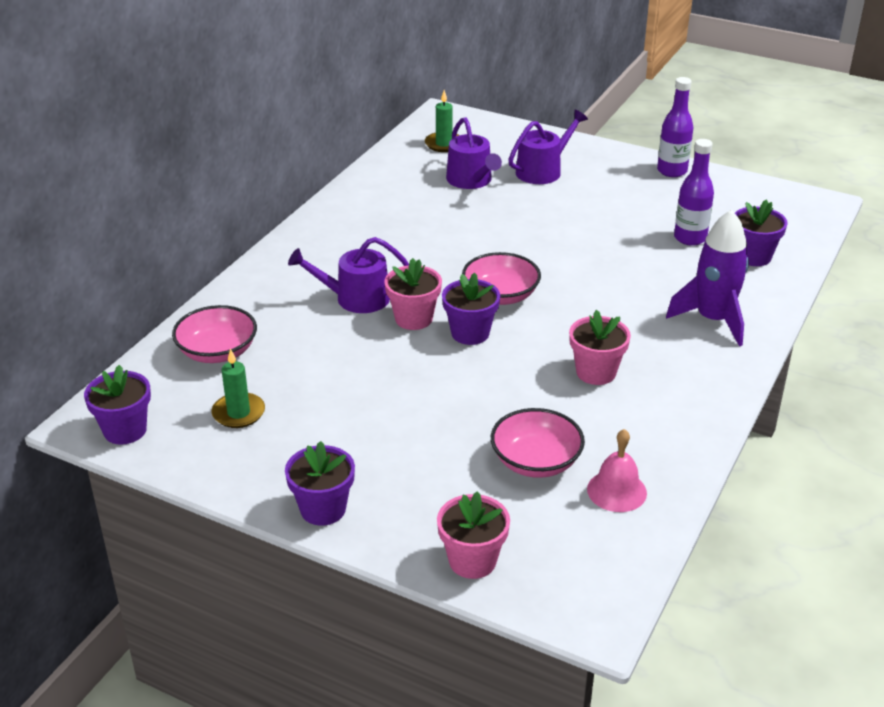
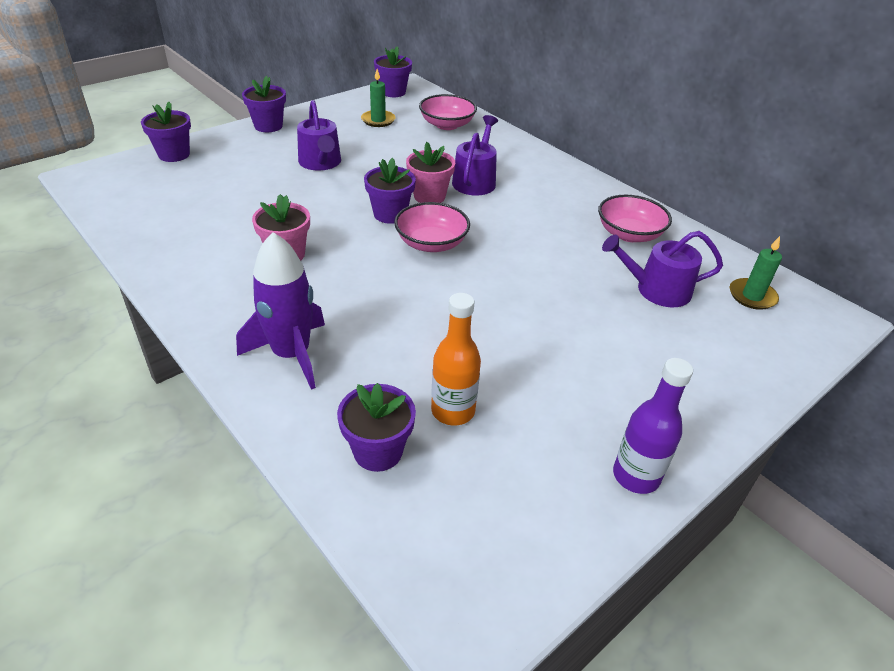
camera: 110 degrees right, 5 degrees up
pink flower pot [437,491,510,579] -> purple flower pot [141,102,191,162]
pink bowl [491,408,585,478] -> pink bowl moved to [598,195,672,242]
purple watering can [508,110,588,184] -> purple watering can moved to [297,100,341,171]
pink bell [587,429,647,512] -> none
purple bottle [674,139,714,246] -> orange bottle [431,293,481,426]

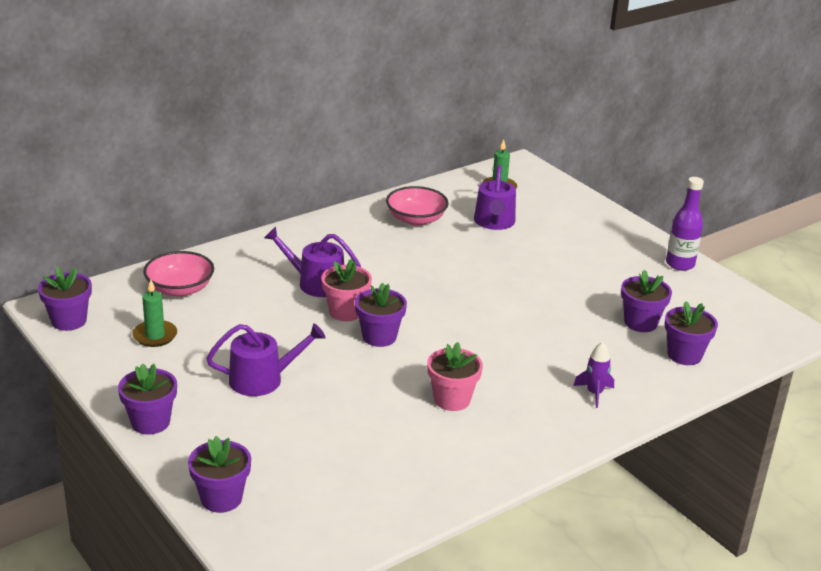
camera: 85 degrees left, 10 degrees down
purple rocket [236,232,325,390] -> purple rocket [573,342,614,408], size x0.52
pink bowl [394,202,470,252] -> none
orange bottle [431,293,481,426] -> purple flower pot [621,270,672,332]

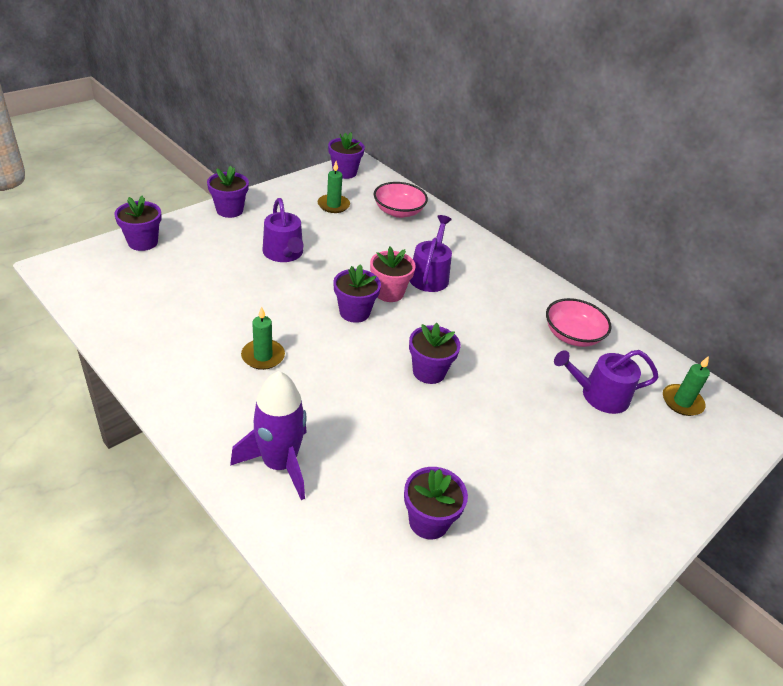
camera: 80 degrees right, 10 degrees up
pink flower pot [427,342,483,411] -> green candle [241,306,285,370]
purple rocket [573,342,614,408] -> purple rocket [230,371,307,500], size x1.93
purple flower pot [665,301,718,365] -> purple flower pot moved to [409,323,461,384]
purple bottle [666,177,704,271] -> none

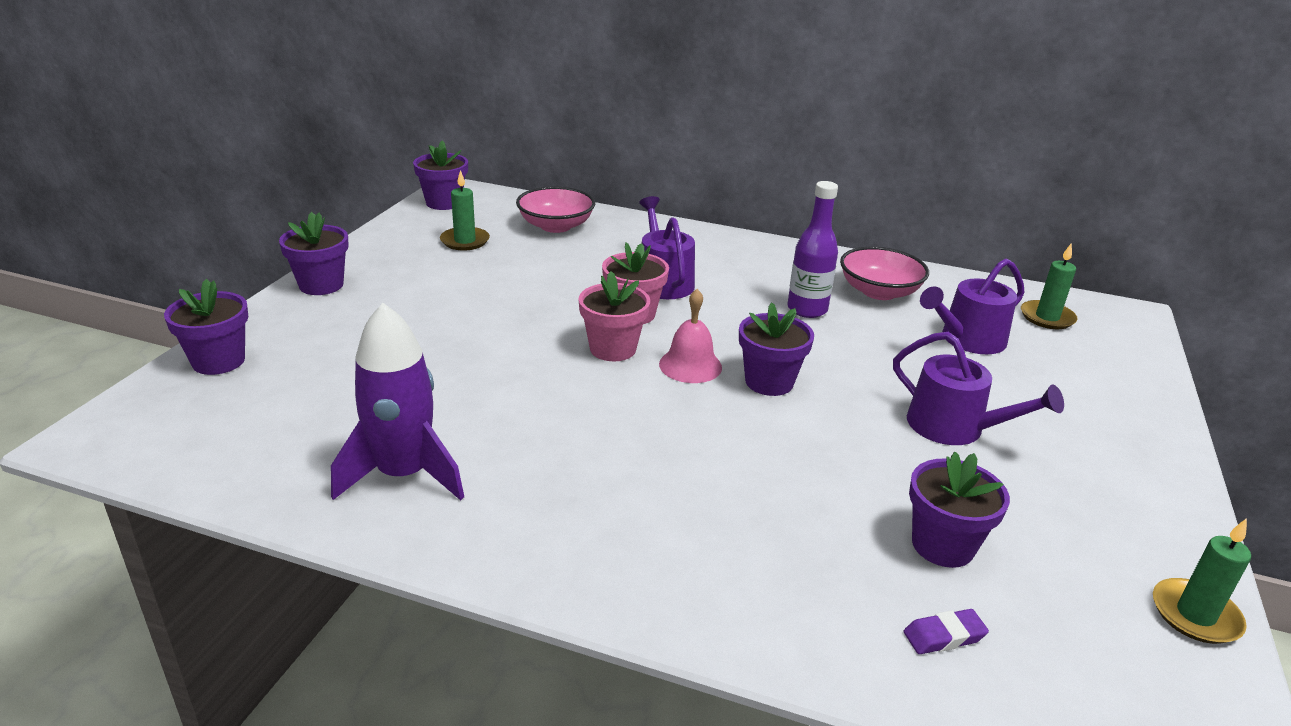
camera: 25 degrees left, 10 degrees down
purple rocket [230,371,307,500] -> purple rocket moved to [331,303,464,500]
green candle [241,306,285,370] -> green candle moved to [1153,518,1251,644]
purple watering can [263,198,303,262] -> purple watering can moved to [893,332,1064,445]
purple flower pot [333,264,381,323] -> pink flower pot [578,271,650,361]
none -> pink bell [659,289,722,383]
none -> purple bottle [787,181,838,318]
none -> purple eraser [904,609,989,654]

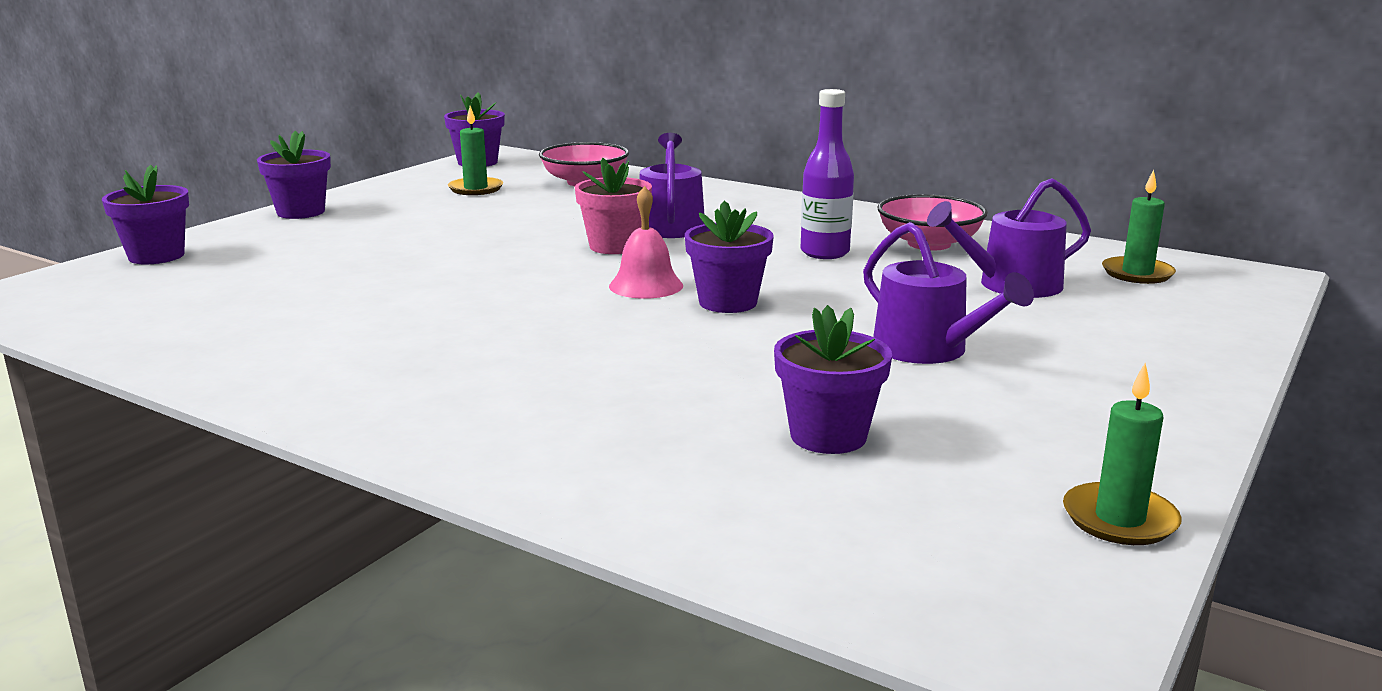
camera: 15 degrees right, 10 degrees down
purple rocket [331,303,464,500] -> none
pink flower pot [578,271,650,361] -> none
purple eraser [904,609,989,654] -> none

